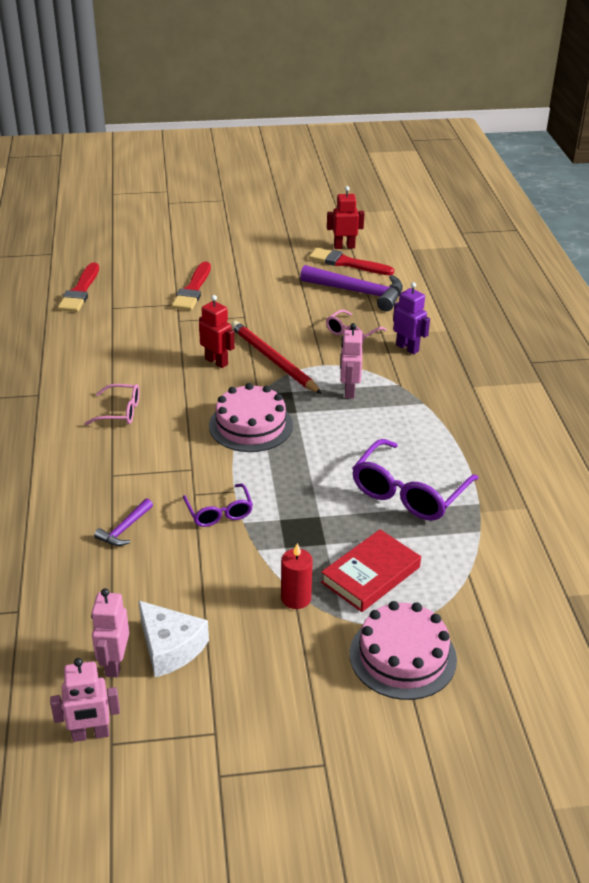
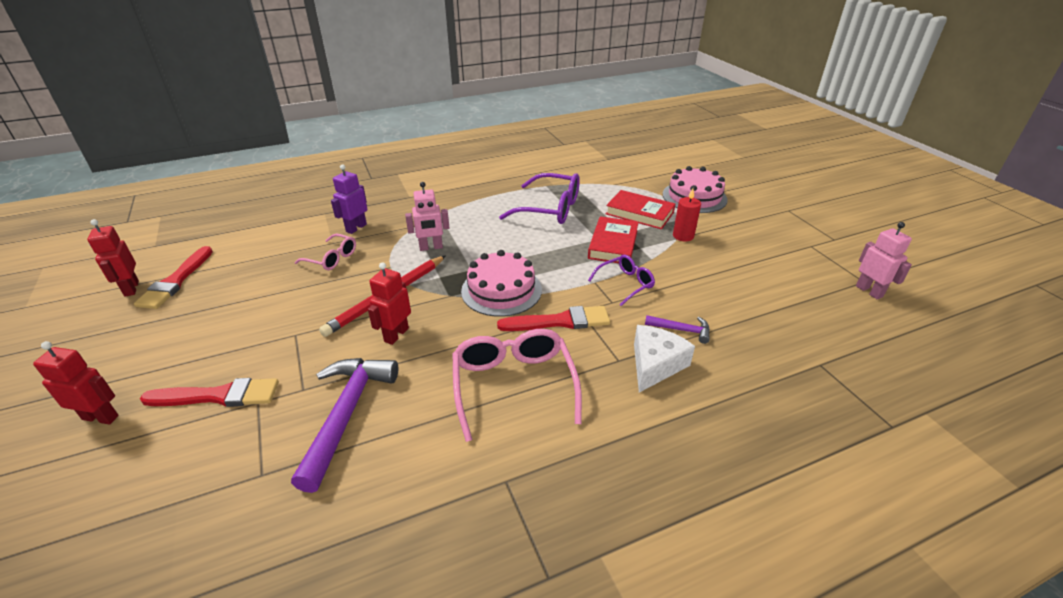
camera: 105 degrees left, 0 degrees up
red brush [58,262,99,312] -> red brush moved to [497,306,610,331]
pink glasses [85,384,140,425] -> pink glasses [453,329,582,442], size x1.75
pink robot [91,588,129,677] -> none
white cheese [139,601,209,677] -> white cheese moved to [634,325,695,393]
purple hammer [300,265,403,312] -> purple hammer moved to [291,358,398,493]
none -> red robot [33,341,119,425]
none -> red book [588,216,639,263]

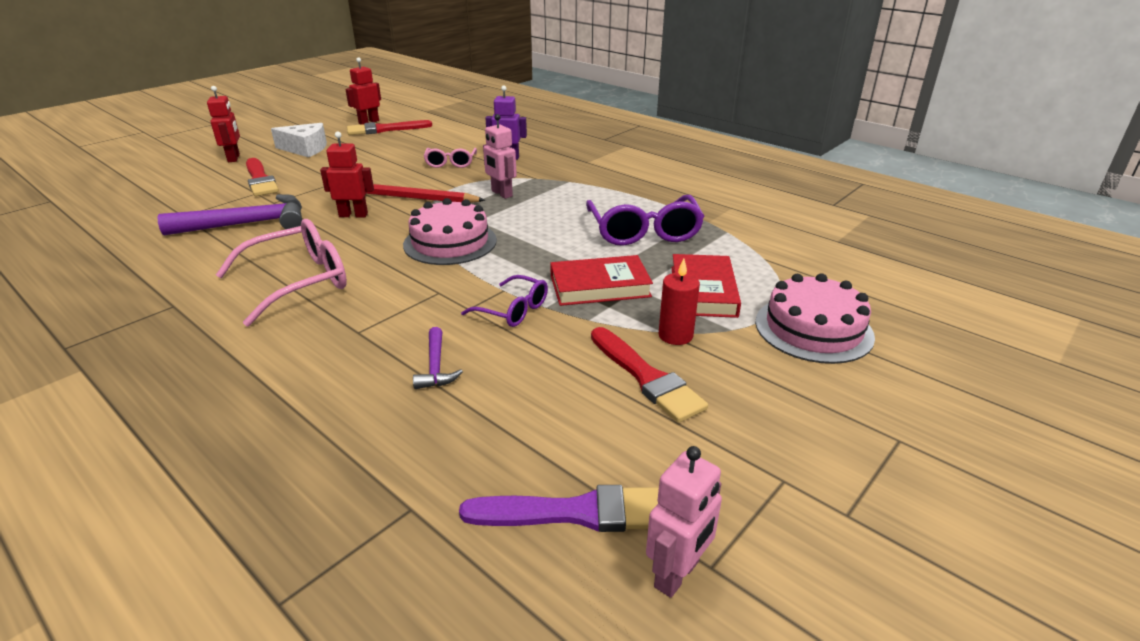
camera: 65 degrees right, 5 degrees down
red brush [497,306,610,331] -> red brush moved to [591,327,708,423]
white cheese [634,325,695,393] -> white cheese moved to [271,123,327,157]
none -> purple brush [459,485,659,532]

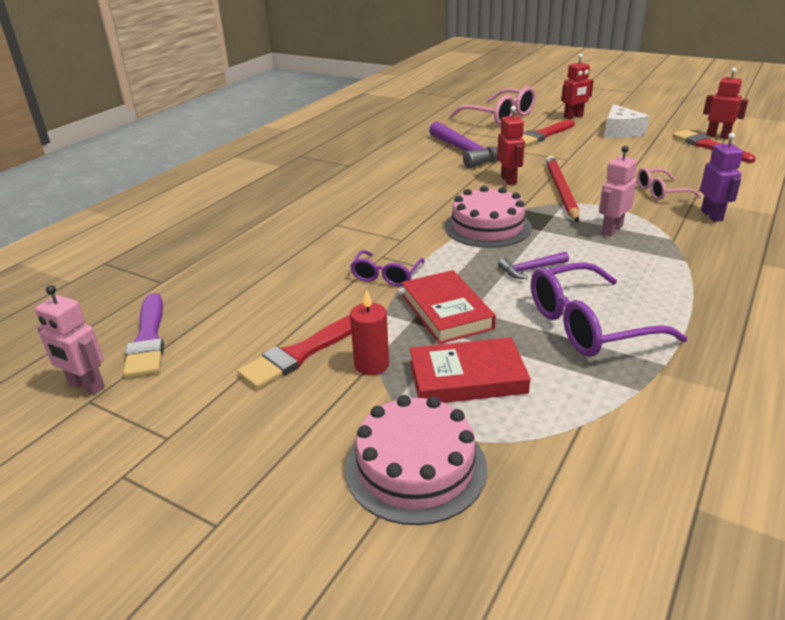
camera: 80 degrees right, 0 degrees up
pink glasses [216,219,347,327] -> pink glasses moved to [450,86,536,126]
purple hammer [413,327,463,389] -> purple hammer moved to [498,251,569,279]

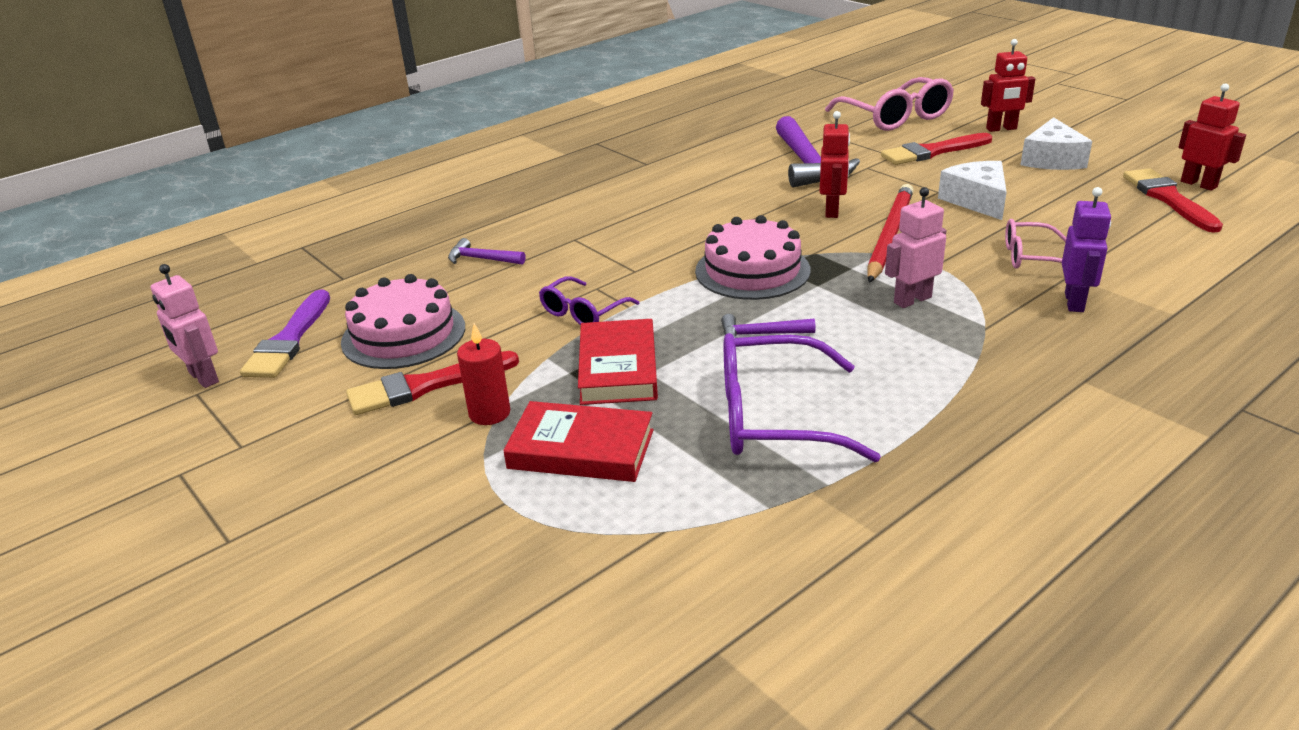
camera: 20 degrees right, 0 degrees up
pink cake [345,395,487,525] -> pink cake moved to [341,274,465,369]
none -> purple hammer [448,238,525,265]
none -> white cheese [938,161,1007,220]

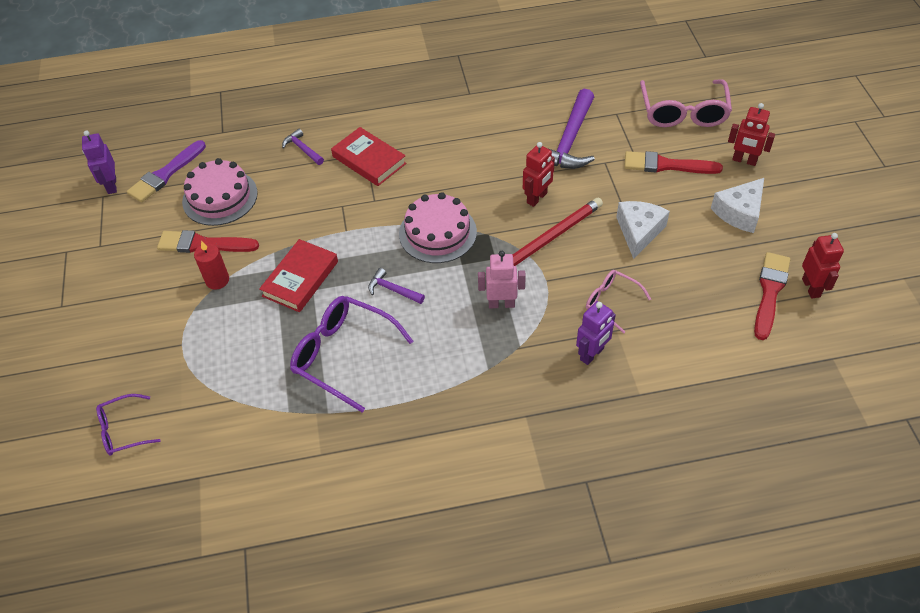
camera: 30 degrees right, 20 degrees up
pink robot [150,264,219,388] -> purple robot [82,130,117,194]
red book [503,401,654,482] -> red book moved to [331,127,406,186]
purple glasses [539,276,639,325] -> purple glasses moved to [96,394,161,456]

